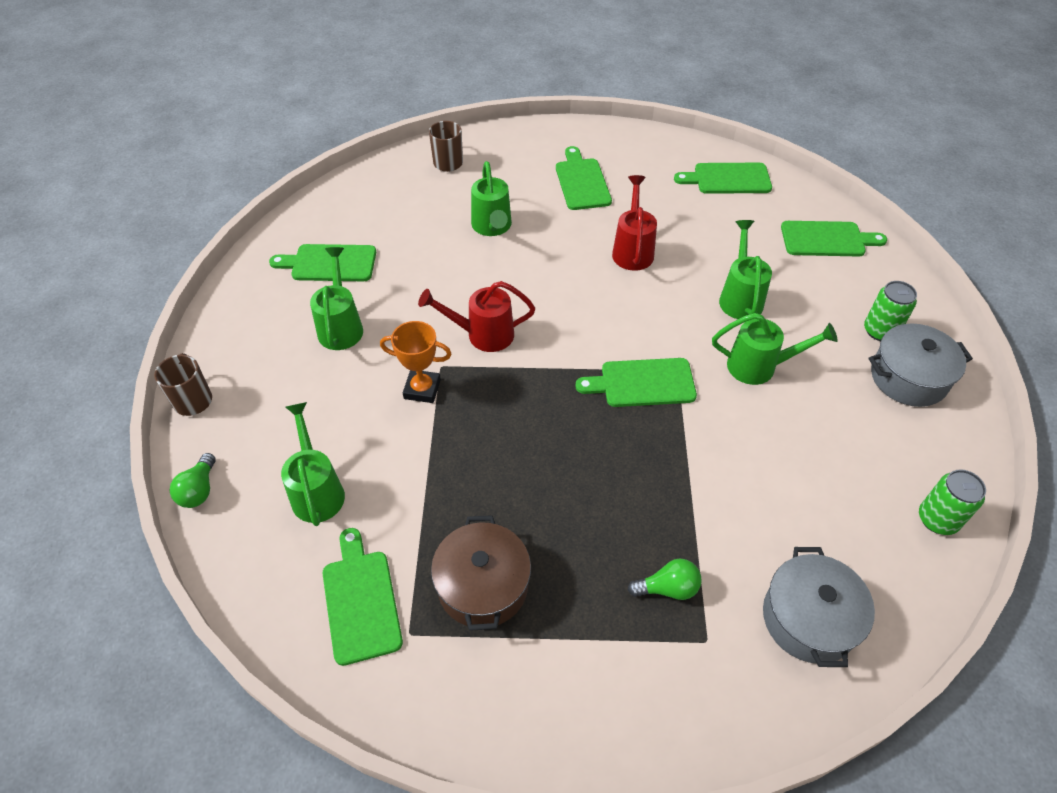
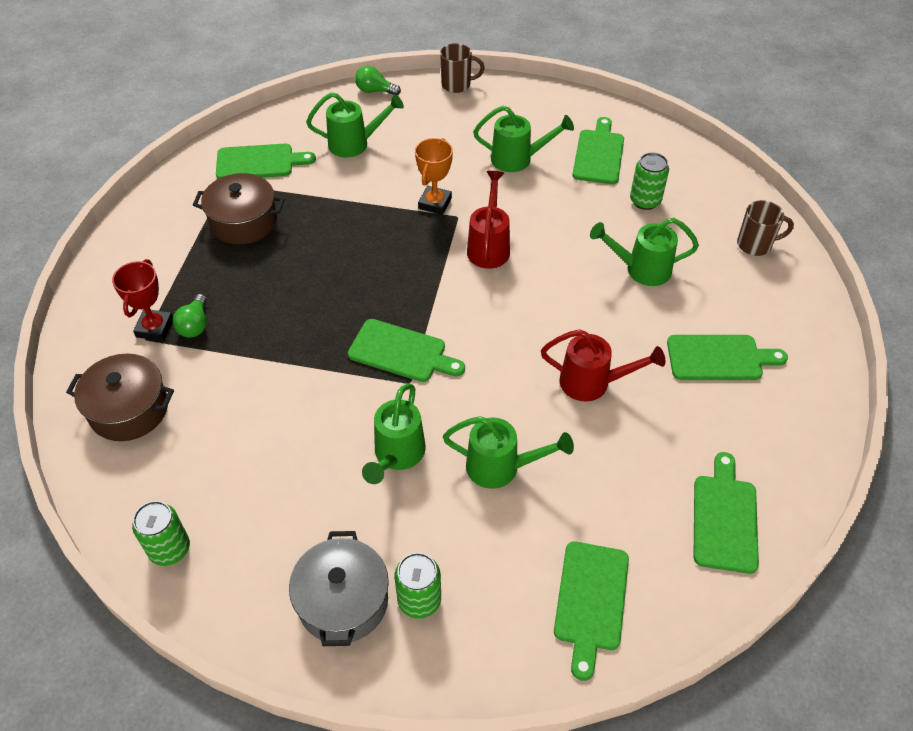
camera: 100 degrees right, 0 degrees up
green cutting board [575,358,697,407] -> green cutting board turned 105 degrees clockwise [348,319,465,382]
grey pot [763,547,875,667] -> brown pot [66,354,174,441]
none -> red trophy [112,259,173,341]
none -> green can [630,152,669,210]

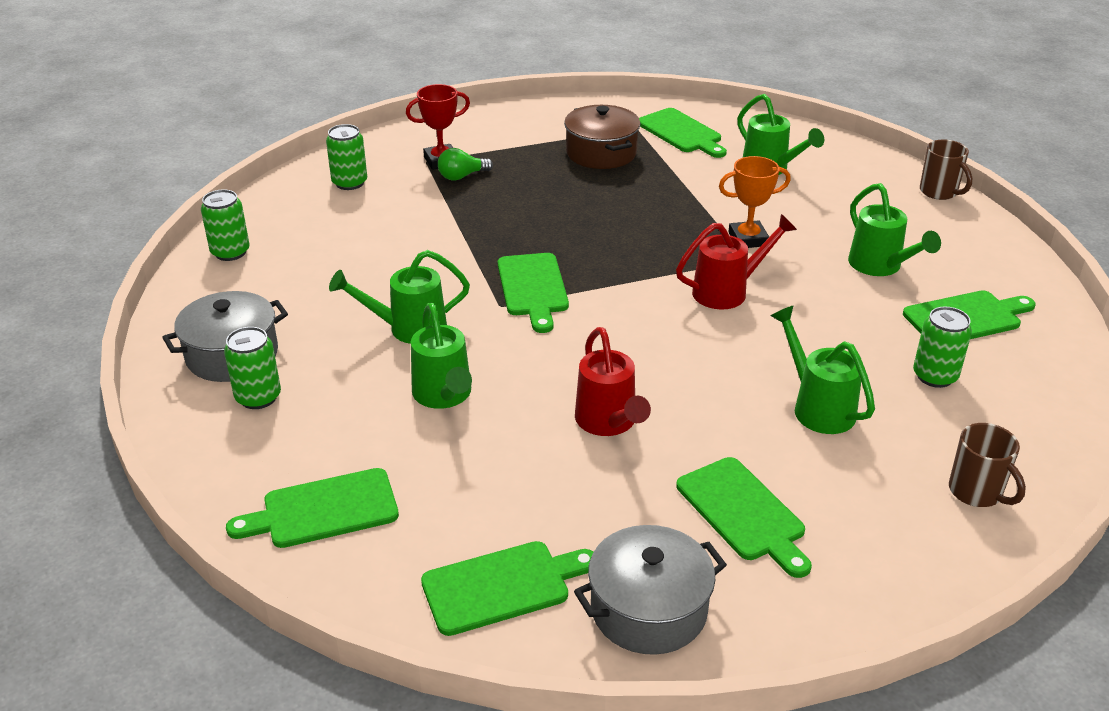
camera: 60 degrees right, 15 degrees down
brown pot [66,354,174,441] -> green can [326,124,367,190]
green light bulb [355,66,401,95] -> none
none -> grey pot [574,525,727,655]

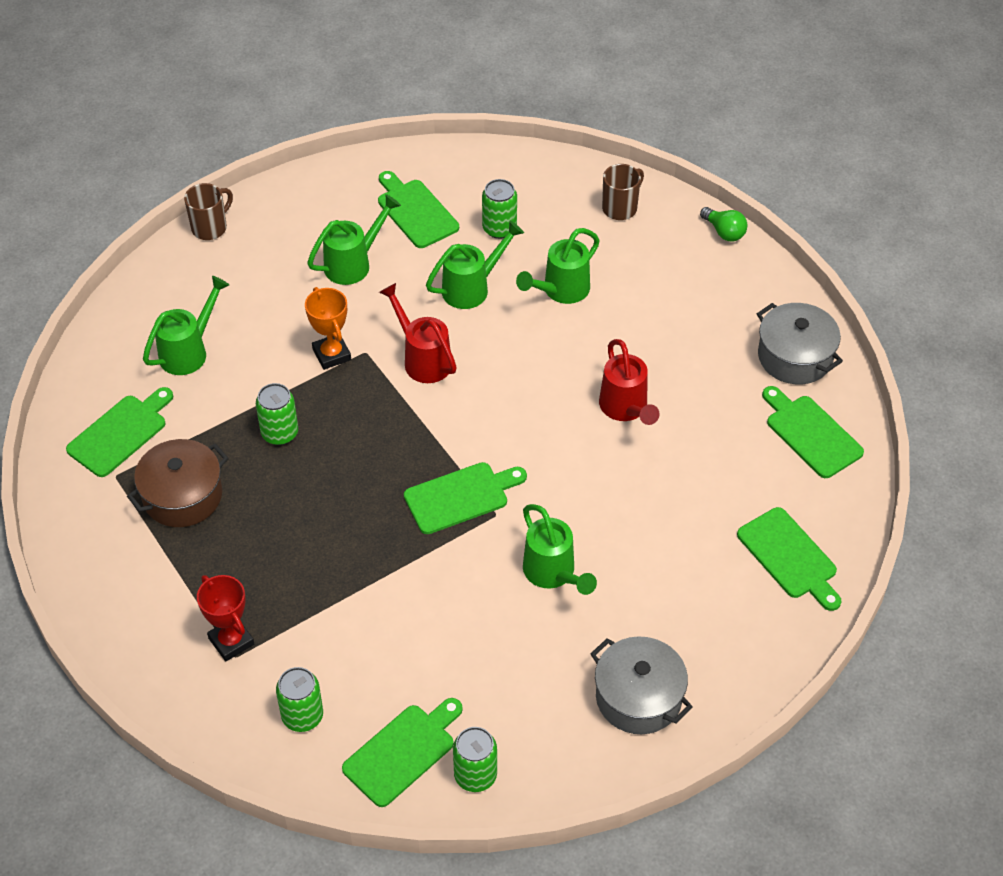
camera: 105 degrees left, 15 degrees up
green can [224,327,281,409] -> green can moved to [256,383,298,445]
green watering can [411,302,472,409] -> green watering can moved to [426,221,524,309]
green light bulb [438,148,493,181] -> green light bulb moved to [700,207,747,241]
red watering can [575,327,651,436] -> red watering can turned 105 degrees clockwise [599,339,660,425]
green cutting board [676,457,812,578] -> green cutting board moved to [342,698,463,807]

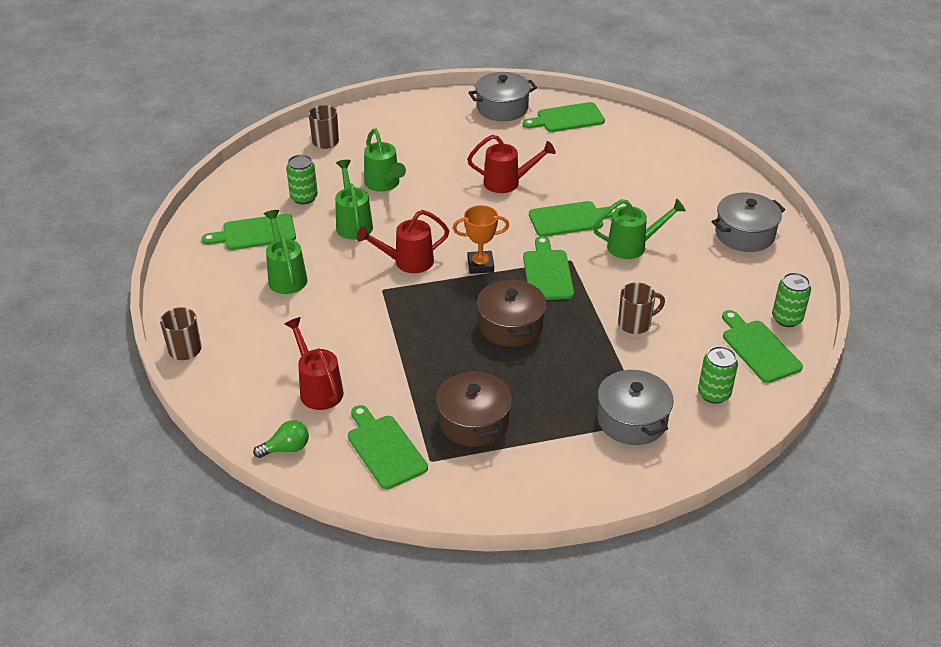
camera: 70 degrees left, 10 degrees down
green watering can [143,276,229,375] -> red watering can [284,317,344,410]
red trophy [197,575,254,661] -> grey pot [597,367,674,445]
green can [256,383,298,445] -> none
orange trophy [305,287,351,370] -> orange trophy moved to [453,205,509,274]
green light bulb [700,207,747,241] -> green light bulb moved to [253,420,309,458]
green cutting board [737,507,842,611] -> green cutting board moved to [529,201,618,237]
none -> brown pot [477,278,546,347]
none -> brown mug [618,282,665,334]

